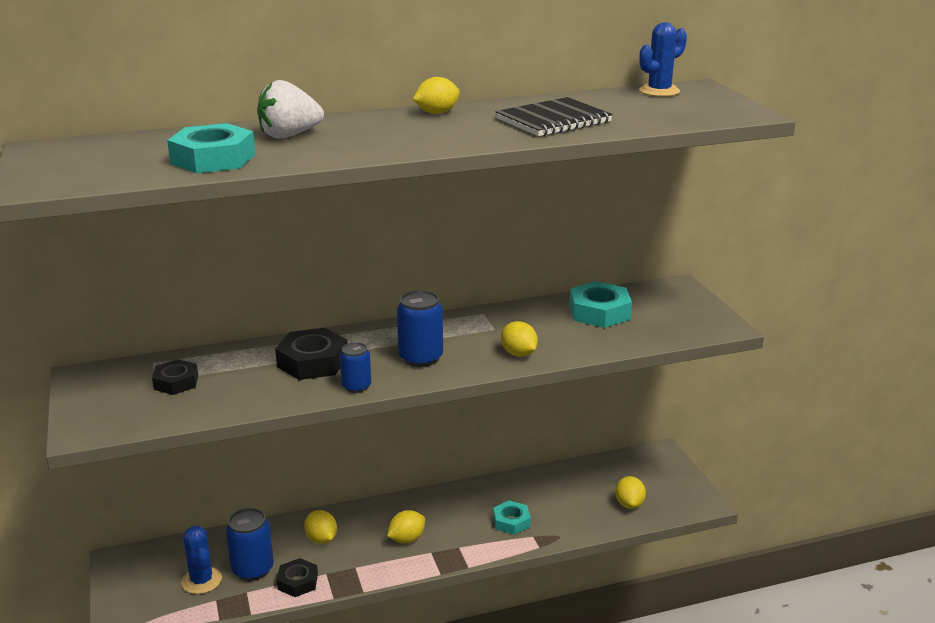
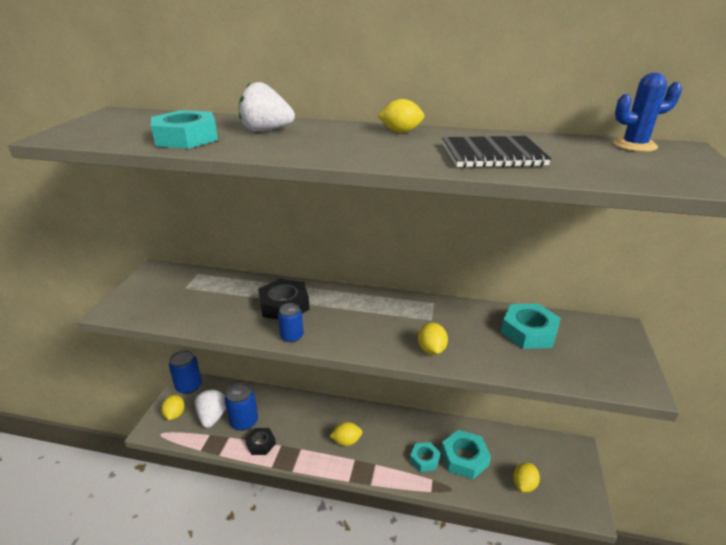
camera: 30 degrees right, 5 degrees up
black nut [152,359,198,395] -> none
blue cactus [181,526,222,594] -> white strawberry [195,389,226,428]
yellow lemon [304,510,337,544] -> yellow lemon moved to [161,395,185,420]
blue can [397,290,443,367] -> blue can moved to [169,350,202,394]
none -> turquoise nut [441,430,491,479]

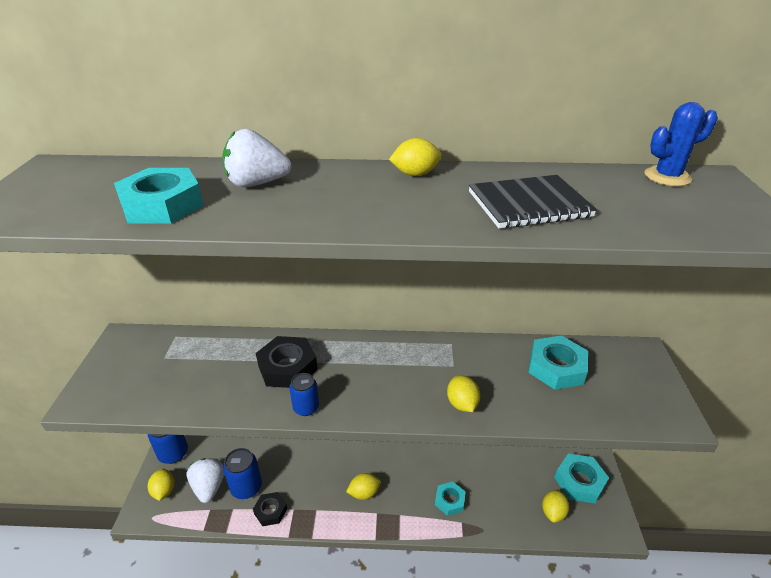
camera: 10 degrees left, 5 degrees up
turquoise nut [441,430,491,479] -> turquoise nut moved to [554,453,609,504]

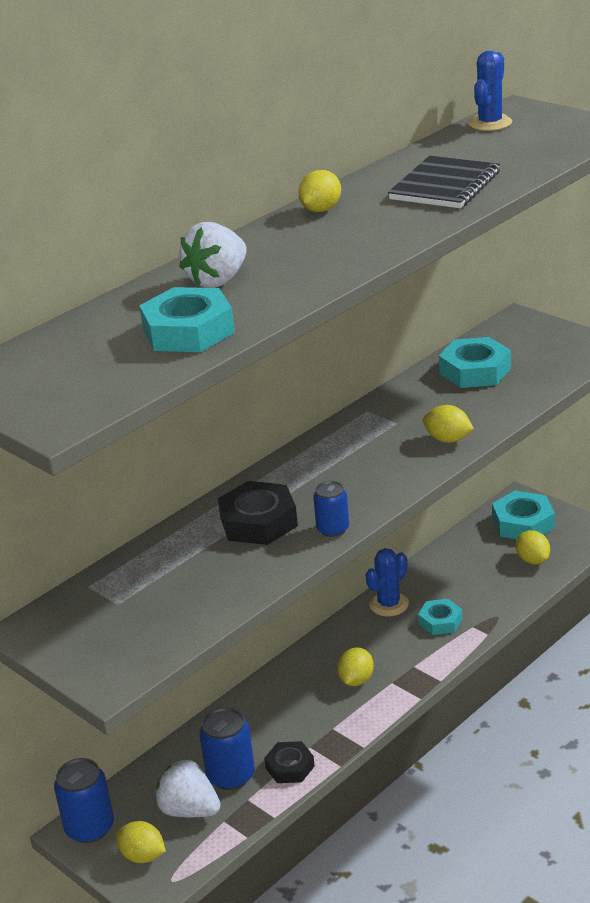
camera: 45 degrees left, 5 degrees down
none -> blue cactus [365,548,409,616]

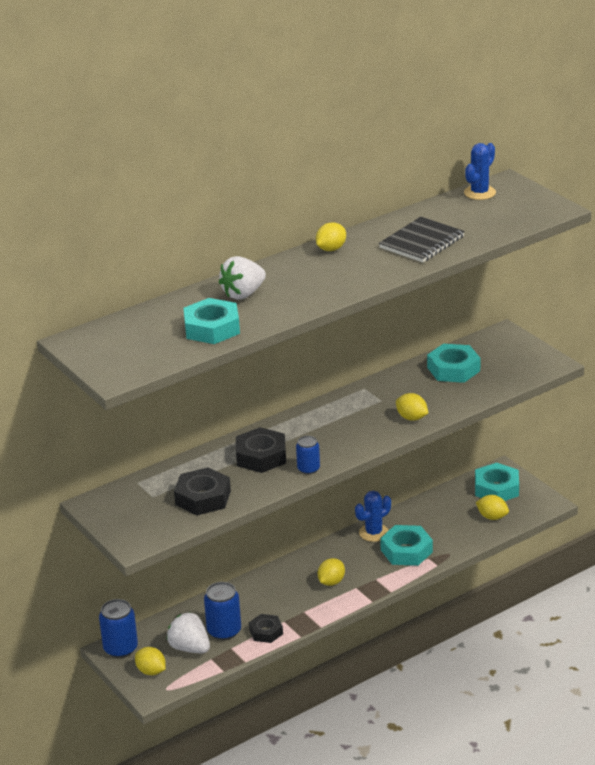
camera: 10 degrees right, 0 degrees up
turquoise nut [418,599,462,635] -> turquoise nut [380,525,433,566], size x1.58
yellow lemon [516,530,550,564] -> yellow lemon turned 45 degrees counterclockwise [476,495,509,520]
none -> black nut [174,468,231,515]

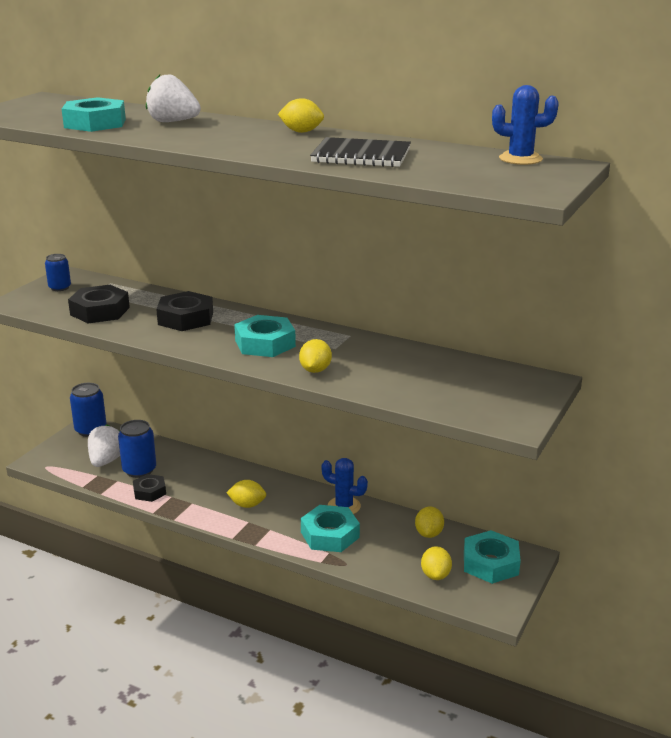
camera: 60 degrees right, 5 degrees down
yellow lemon [135,647,166,675] -> yellow lemon moved to [415,507,444,538]
blue can [296,436,320,474] -> blue can moved to [45,254,71,291]
turquoise nut [427,344,480,383] -> turquoise nut moved to [234,315,296,357]

